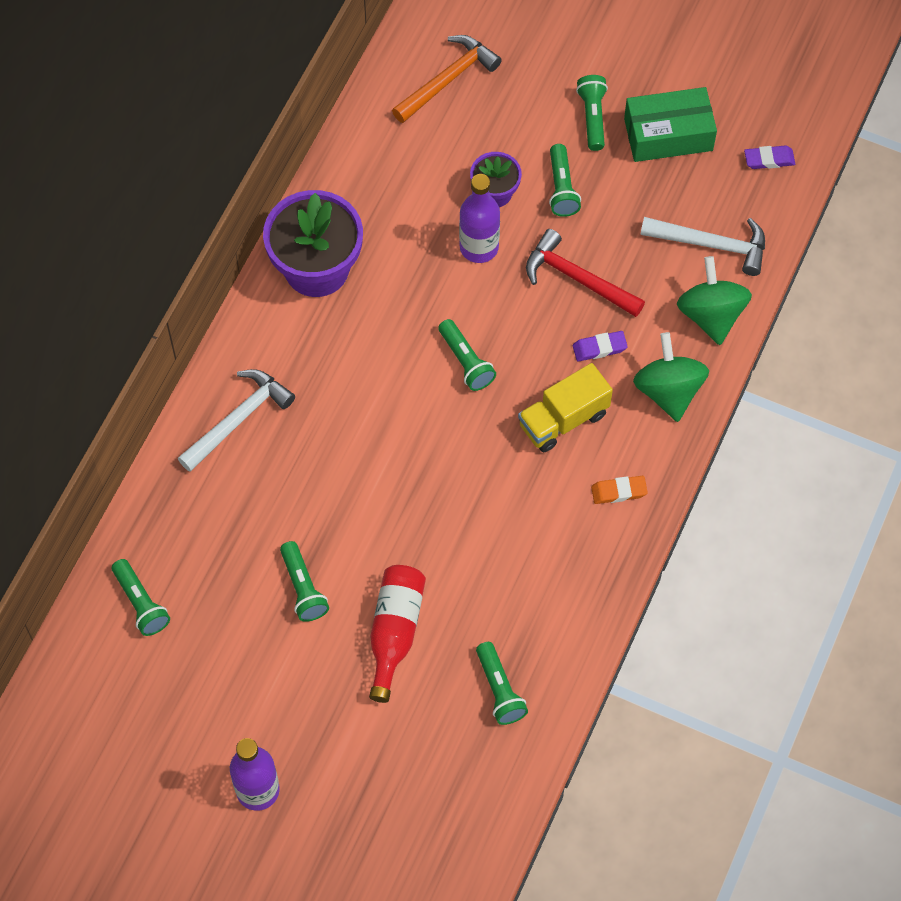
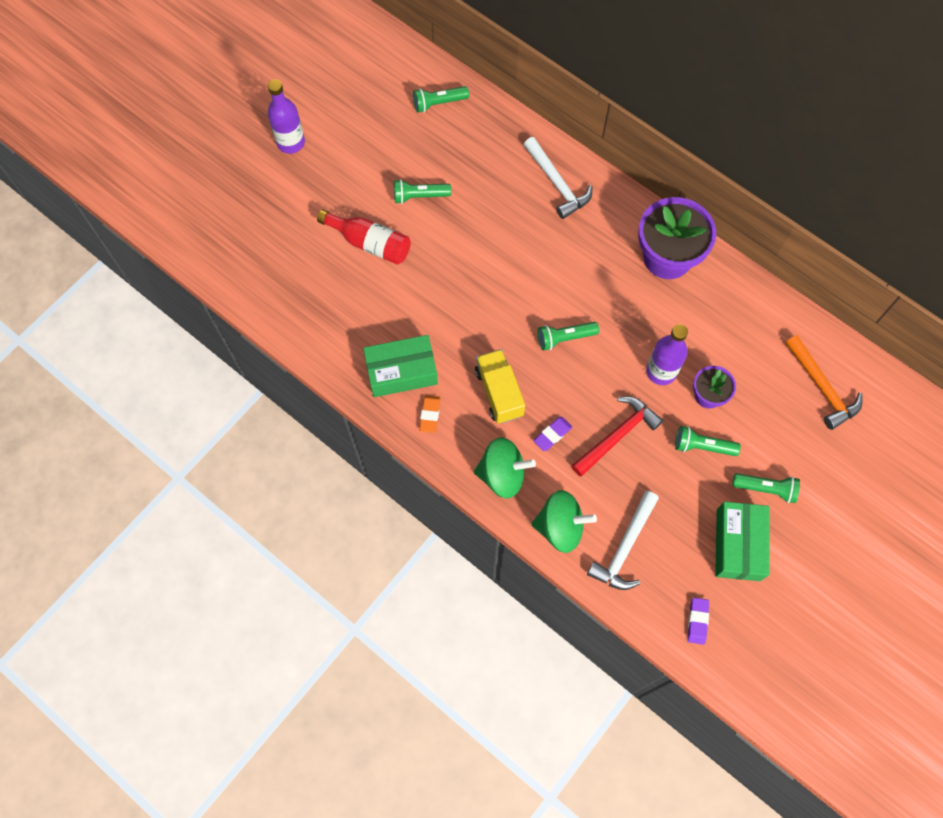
camera: 105 degrees right, 5 degrees up
green flashlight [476,642,528,725] -> none
purple eraser [573,331,628,361] -> purple eraser turned 45 degrees clockwise [533,417,572,451]
none -> green box [363,335,438,397]

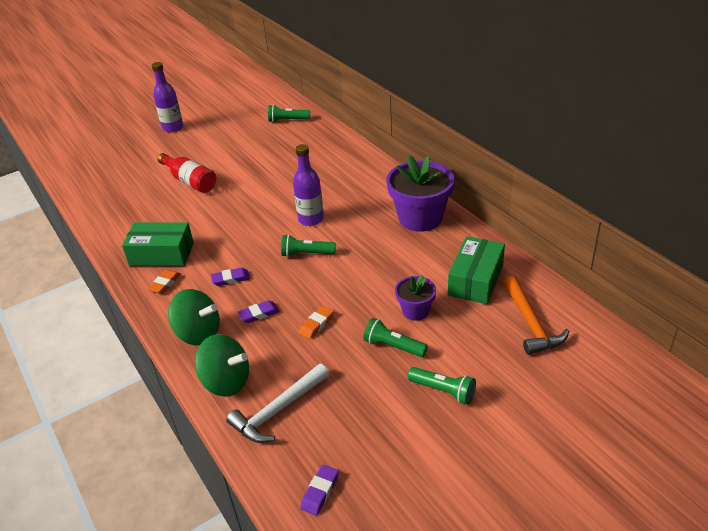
camera: 20 degrees right, 30 degrees down
green flashlight [394,179,451,204] -> none
yellow truck [475,349,525,424] -> purple eraser [211,267,250,286]
white hammer [524,137,592,219] -> none
red hammer [571,396,663,477] -> orange eraser [299,306,334,339]
purple bottle [646,324,688,385] -> purple bottle moved to [293,144,324,226]
green box [715,502,769,581] -> green box moved to [448,236,505,304]

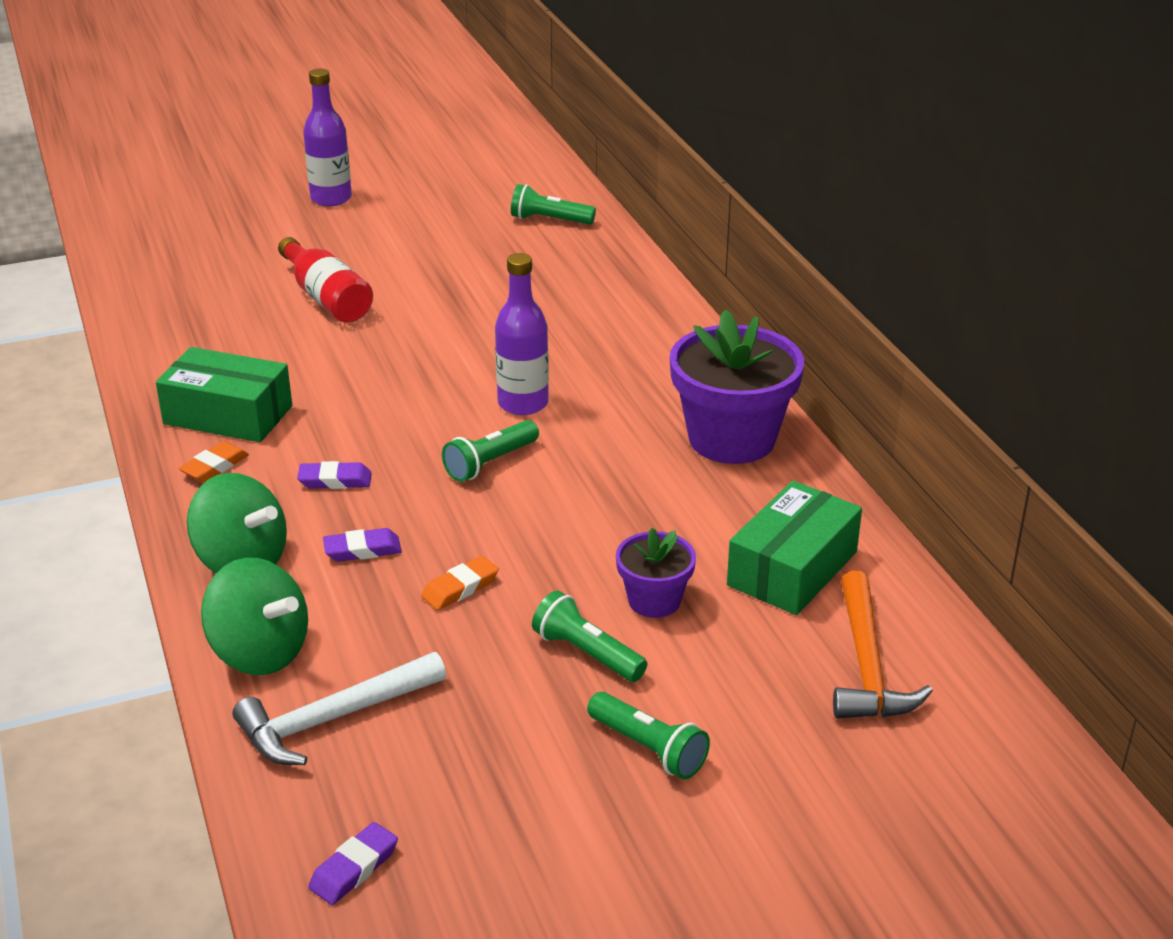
camera: 10 degrees right, 5 degrees down
green flashlight [281,234,336,257] -> green flashlight turned 60 degrees counterclockwise [442,420,539,482]

